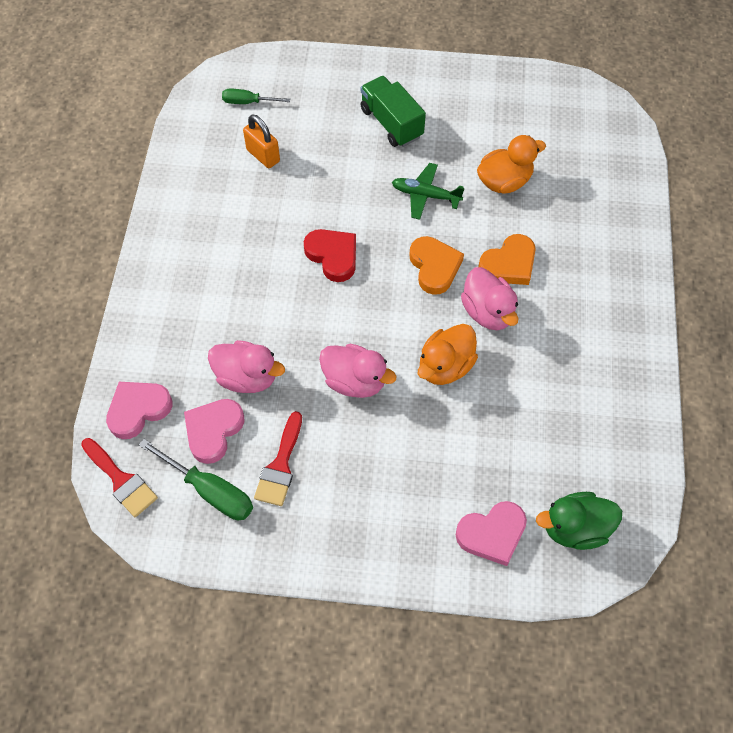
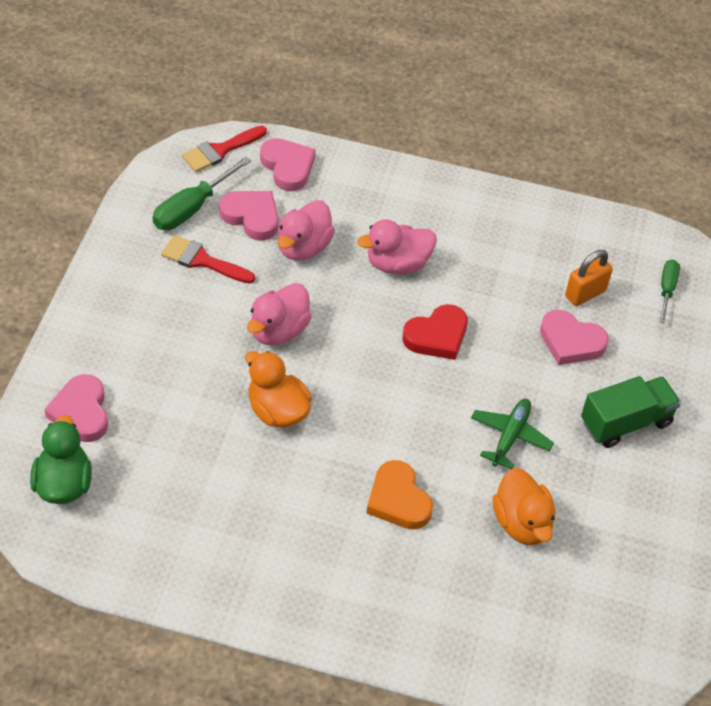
camera: 95 degrees right, 10 degrees down
orange heart [409,236,464,295] -> none
pink duck [461,267,519,330] -> pink duck moved to [357,219,437,274]
none -> pink heart [540,310,609,365]

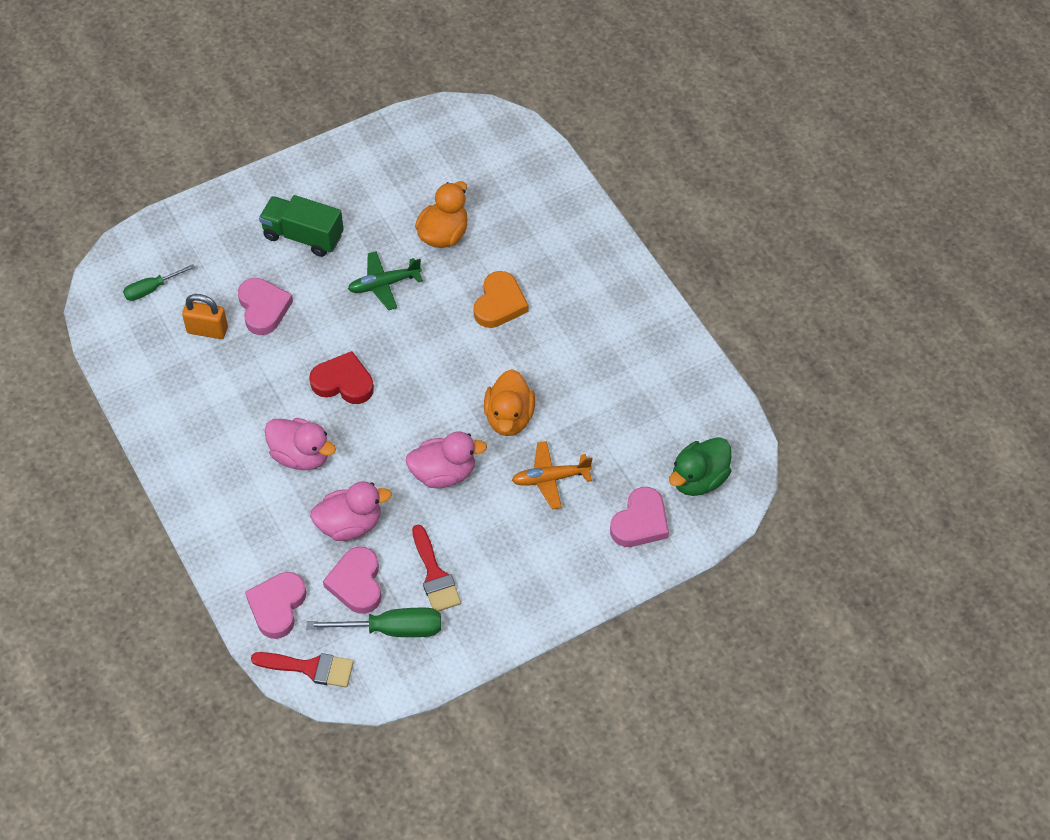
camera: 130 degrees left, 5 degrees up
none -> orange plane [512,441,593,509]

